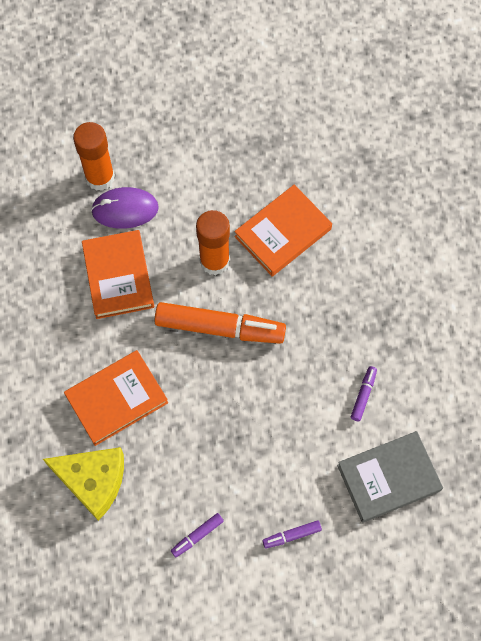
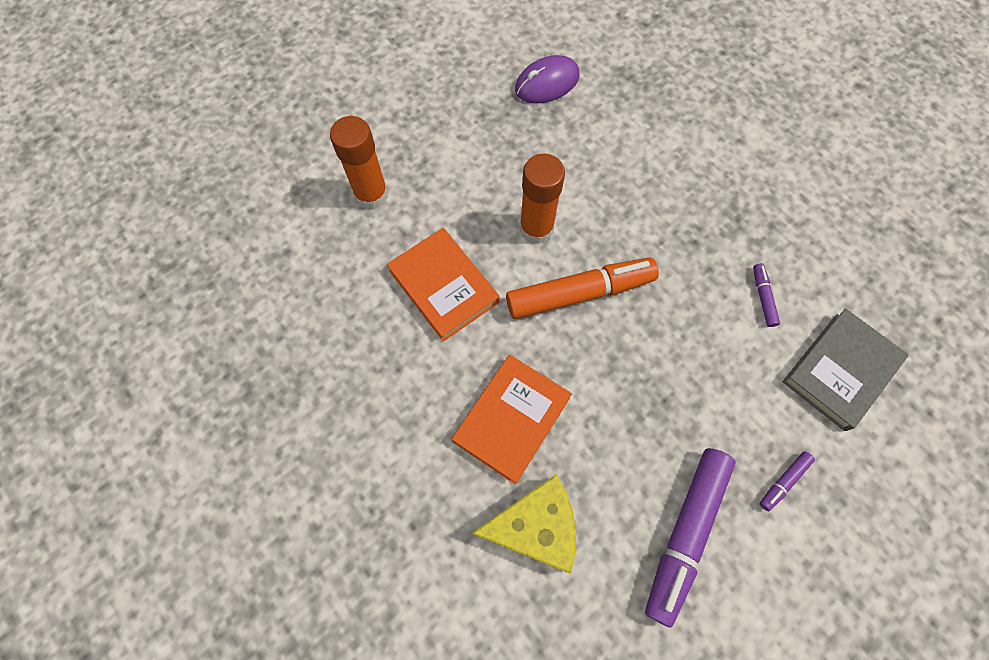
camera: 25 degrees left, 0 degrees up
purple mouse [91,187,159,229] -> purple mouse moved to [515,55,579,104]
purple marker [171,513,224,557] -> purple marker [645,448,736,627], size x2.30
orange book [234,185,332,276] -> none

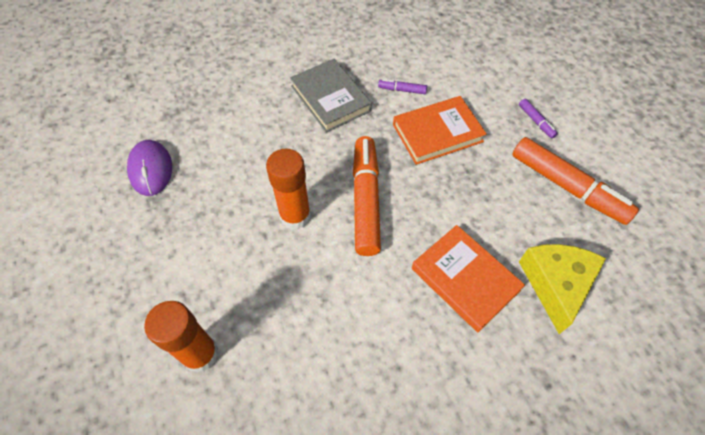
camera: 75 degrees left, 10 degrees down
orange book [387,228,500,342] -> orange book moved to [393,96,487,165]
purple marker [645,448,736,627] -> orange marker [512,137,639,225]
grey book [783,308,908,431] -> grey book moved to [290,59,372,132]

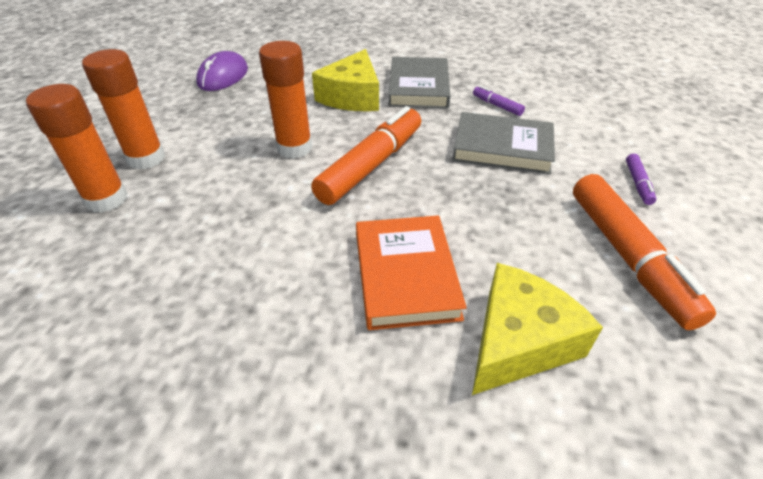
camera: 35 degrees right, 15 degrees down
orange book [393,96,487,165] -> grey book [452,112,555,174]
none -> orange glue stick [82,49,165,169]
none -> yellow cheese [312,49,379,111]

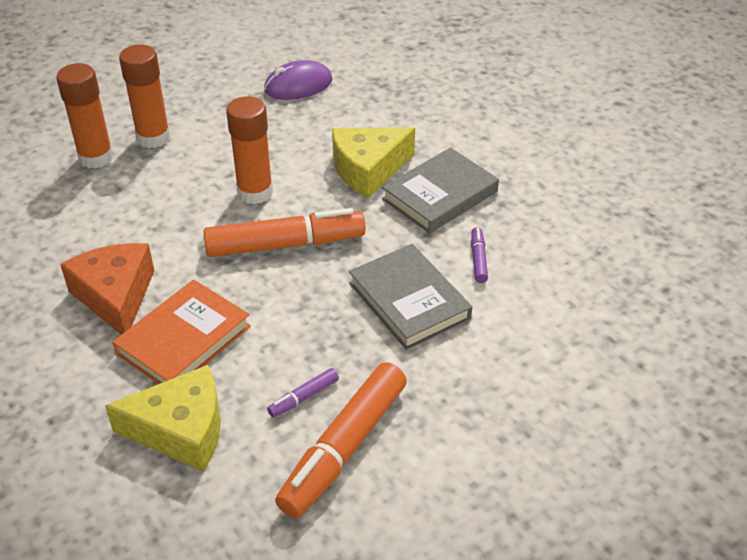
camera: 45 degrees right, 0 degrees up
purple marker [626,154,656,205] -> purple marker moved to [267,368,339,418]
none -> orange cheese [60,243,154,335]

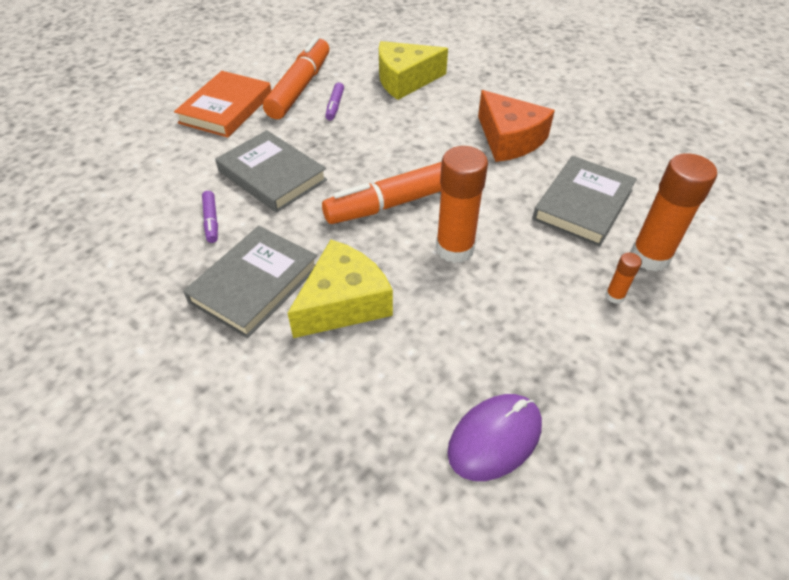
camera: 165 degrees right, 5 degrees up
orange book [113,279,251,384] -> orange book moved to [174,71,271,137]
orange glue stick [119,45,171,148] -> orange glue stick [605,253,642,304], size x0.46
purple marker [267,368,339,418] -> purple marker turned 150 degrees clockwise [325,82,344,121]
none -> grey book [532,156,637,247]

